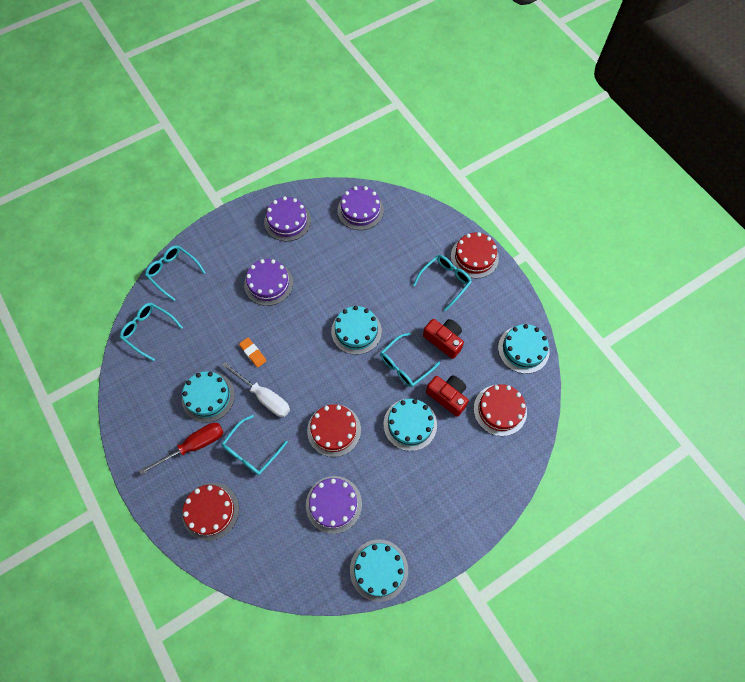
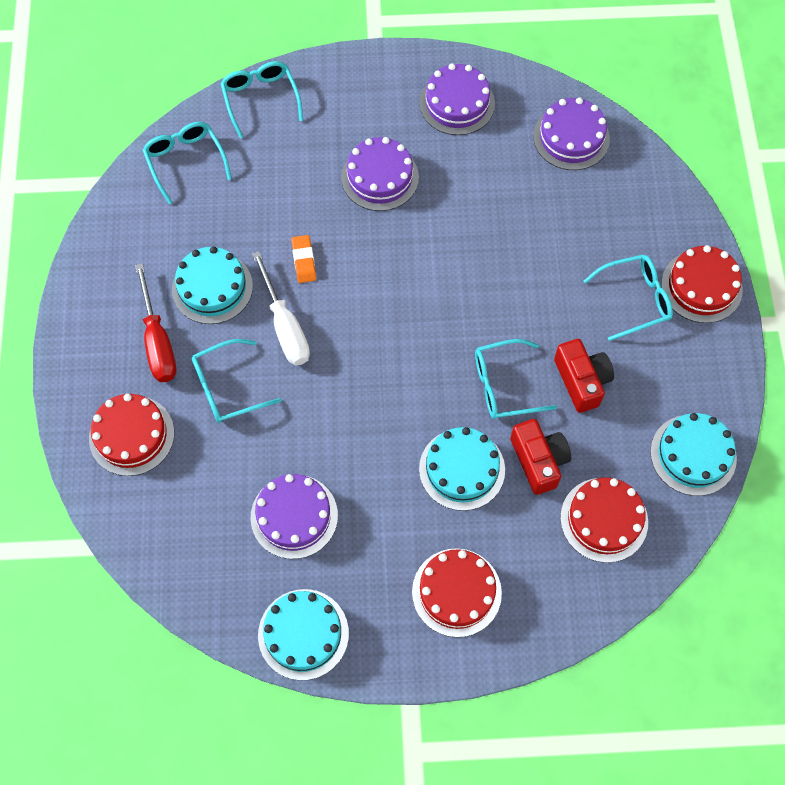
camera: 30 degrees right, 0 degrees up
red screwdriver [139,423,223,475] -> red screwdriver turned 75 degrees clockwise [135,263,176,382]
red cake [307,404,361,457] -> red cake moved to [412,548,502,637]
turquoise cake [331,306,382,355] -> none

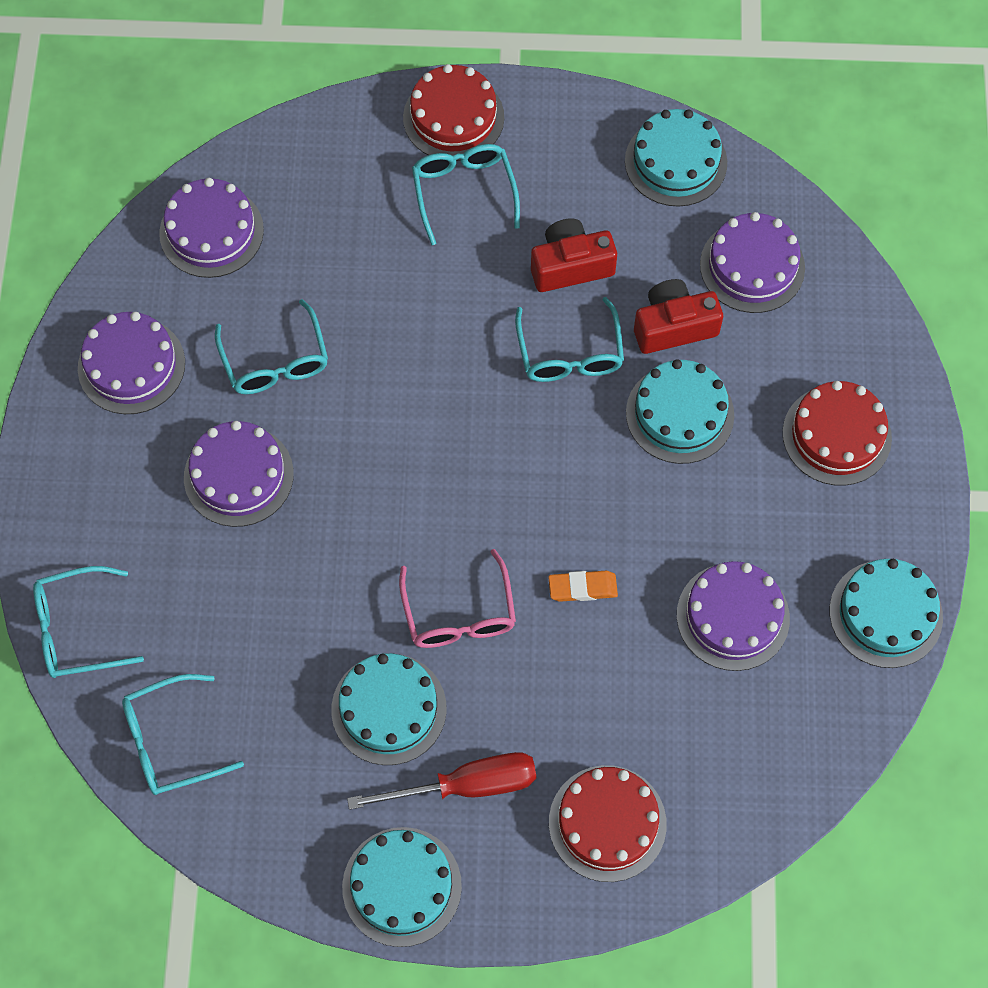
camera: 85 degrees left, 0 degrees up
turquoise glasses [192,339,281,423] -> turquoise glasses moved to [215,299,328,394]
white screwdriver [252,251,310,365] -> pink glasses [399,549,516,648]
orange eraser [291,235,316,283] -> orange eraser moved to [548,571,618,602]
red cake [560,477,648,563] -> purple cake [700,212,805,313]
none -> turquoise cake [342,827,462,947]

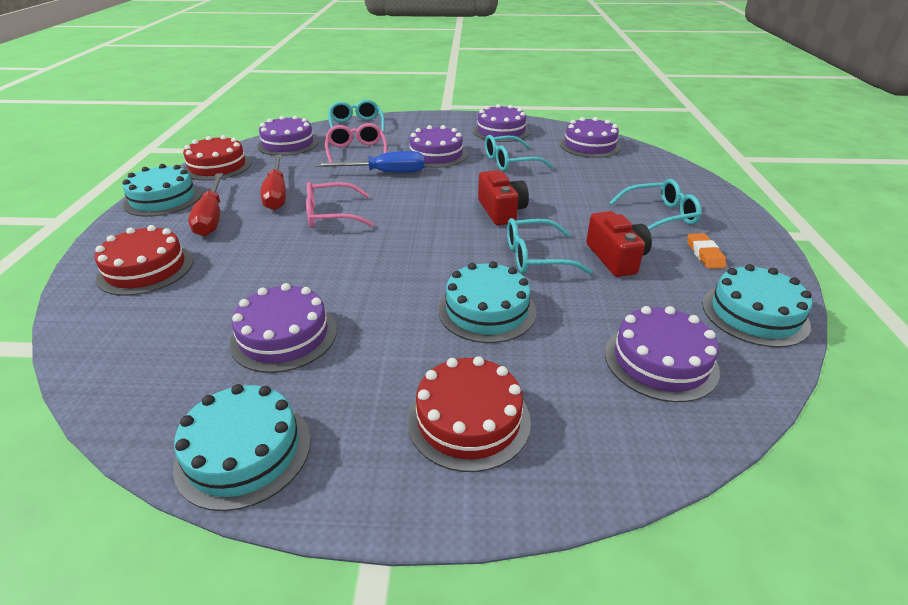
camera: 90 degrees right, 30 degrees down
turquoise glasses [122,674,244,795] -> purple cake [257,115,319,156]
turquoise cake [331,653,447,765] -> red screwdriver [260,155,286,210]
red cake [403,64,504,161] -> red cake moved to [183,135,252,181]
orange eraser [548,571,618,602] -> orange eraser moved to [687,233,726,269]
red camera [634,279,723,354] -> red camera moved to [478,170,529,225]
none -> blue screwdriver [315,151,424,173]
none -> pink glasses [325,123,387,162]

